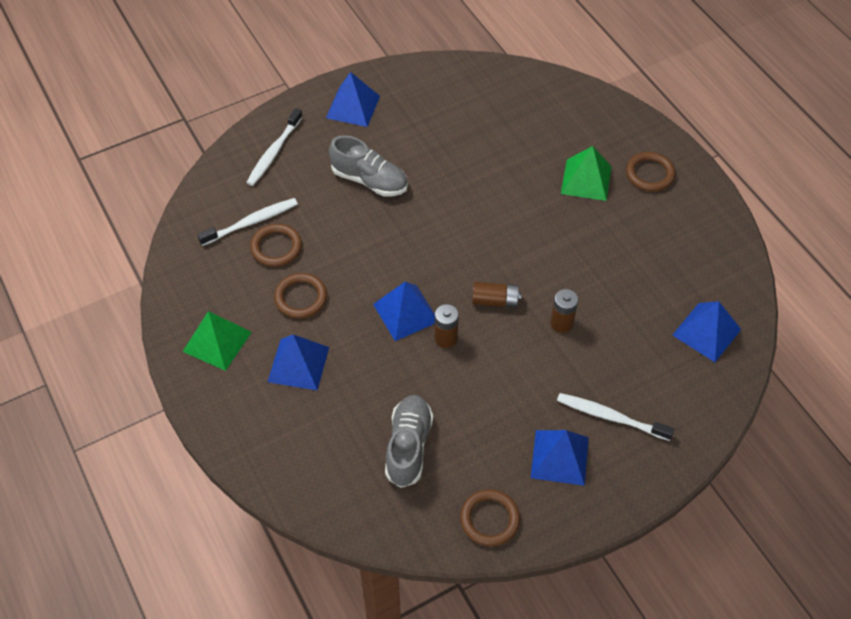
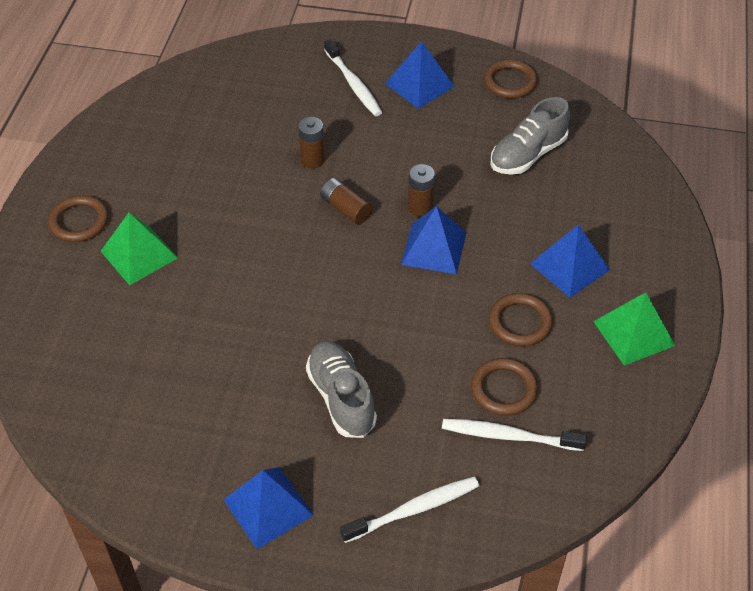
camera: 140 degrees left, 5 degrees down
blue pyramid [673,301,741,362] -> none

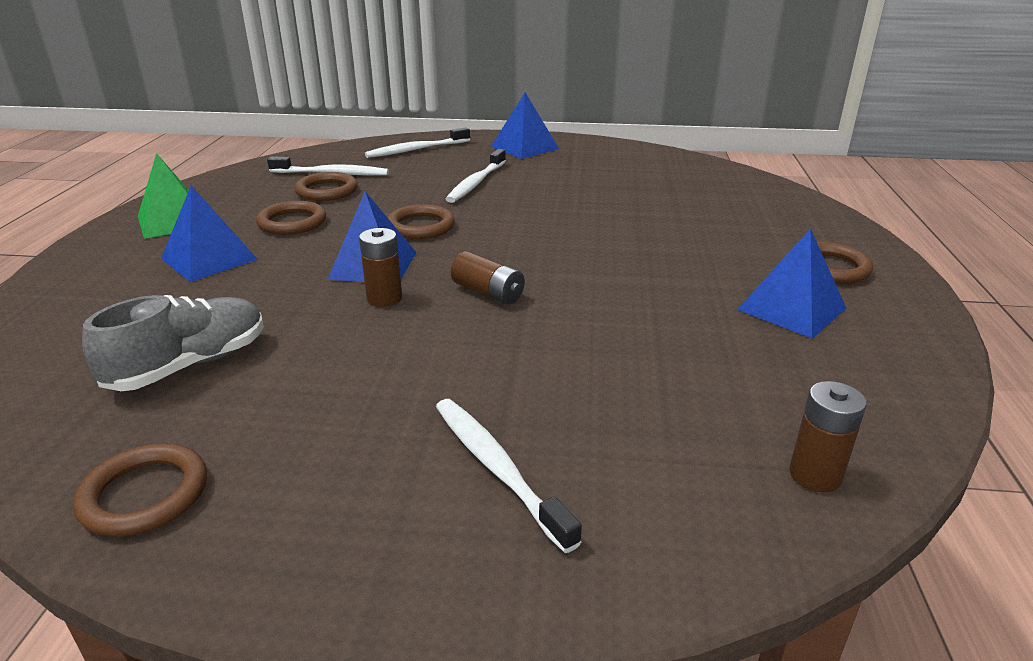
camera: 175 degrees right, 20 degrees down
green pyramid [101,213,178,285] -> none
brown battery [298,117,325,168] -> brown battery moved to [789,381,867,492]
grey shoe [306,341,377,438] -> white toothbrush [446,149,506,203]
blue pyramid [385,41,455,109] -> blue pyramid moved to [737,228,847,339]
none -> brown ring [387,204,455,239]

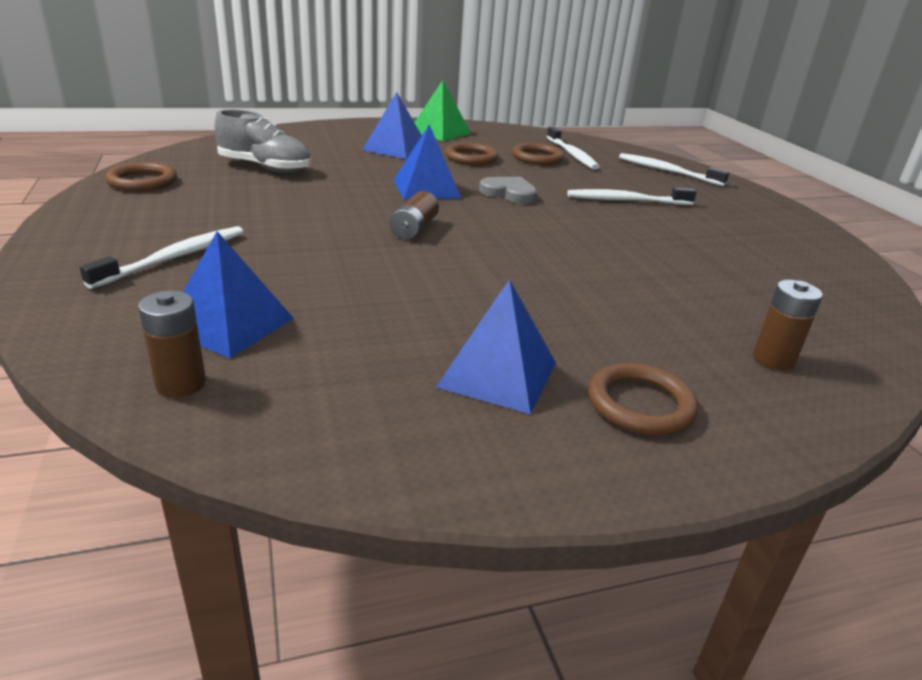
camera: 65 degrees right, 0 degrees up
brown battery [359,228,402,307] -> brown battery moved to [753,280,823,370]
brown ring [387,204,455,239] -> grey heart [479,177,537,204]
blue pyramid [491,93,559,159] -> blue pyramid moved to [183,231,294,358]

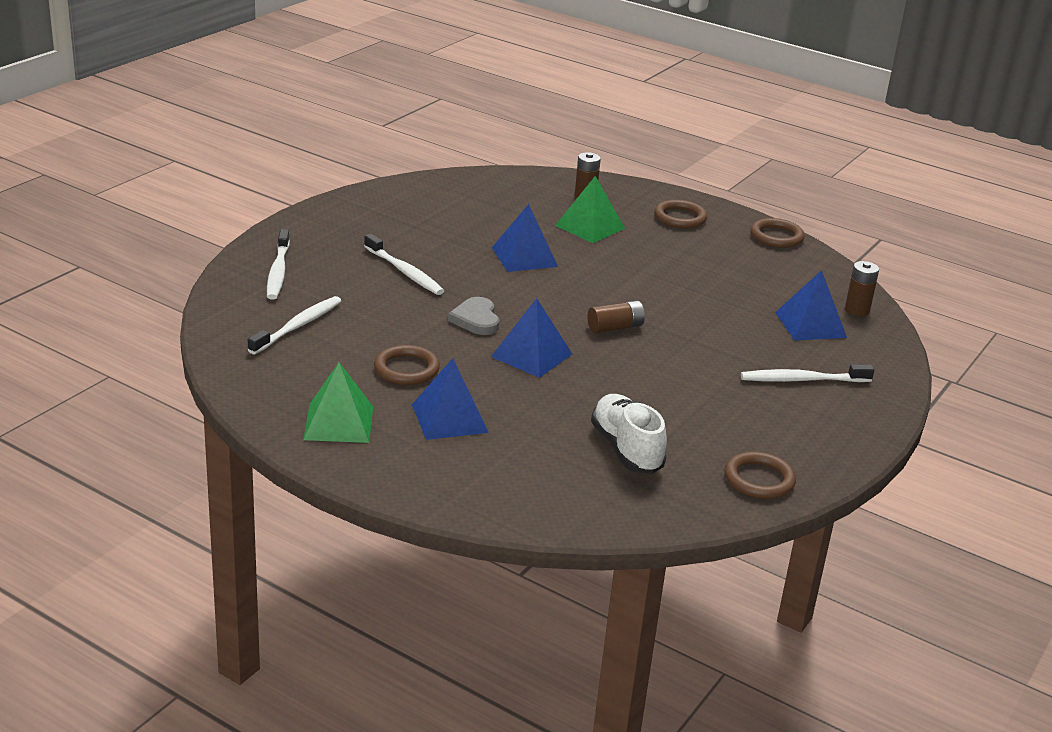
camera: 130 degrees left, 0 degrees up
grey shoe [215,109,311,173] -> white shoe [591,394,667,474]
blue pyramid [436,279,556,414] -> blue pyramid moved to [492,204,558,272]
brown ring [512,143,565,165] -> brown ring moved to [750,218,804,248]
none -> green pyramid [555,176,625,243]

